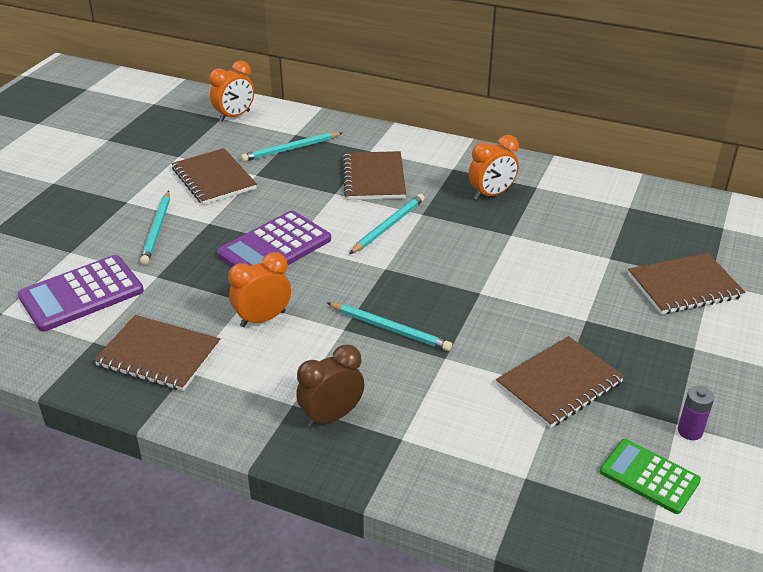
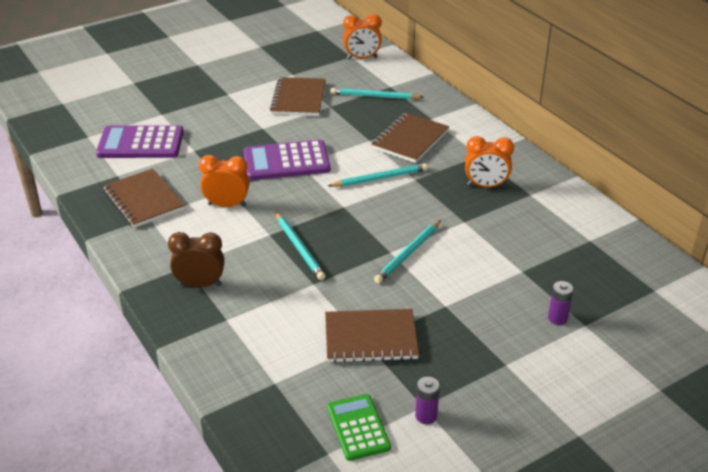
camera: 35 degrees right, 0 degrees up
turquoise pencil [140,191,170,265] -> turquoise pencil moved to [374,220,441,283]
brown notebook [628,253,745,314] -> purple battery [548,281,573,325]

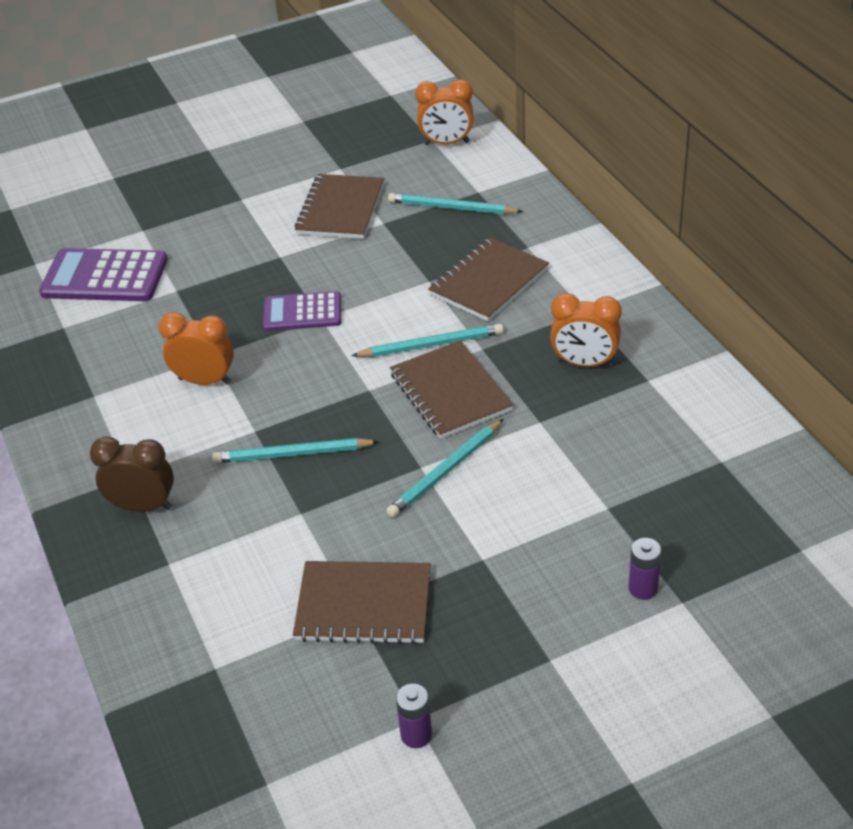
camera: 10 degrees right, 5 degrees up
brown notebook [103,169,185,228] -> brown notebook moved to [390,341,513,439]
purple calculator [244,140,331,180] -> purple calculator [263,291,341,331], size x0.65
turquoise pencil [275,212,326,280] -> turquoise pencil turned 105 degrees clockwise [212,438,379,463]
green calculator [327,394,391,461] -> none

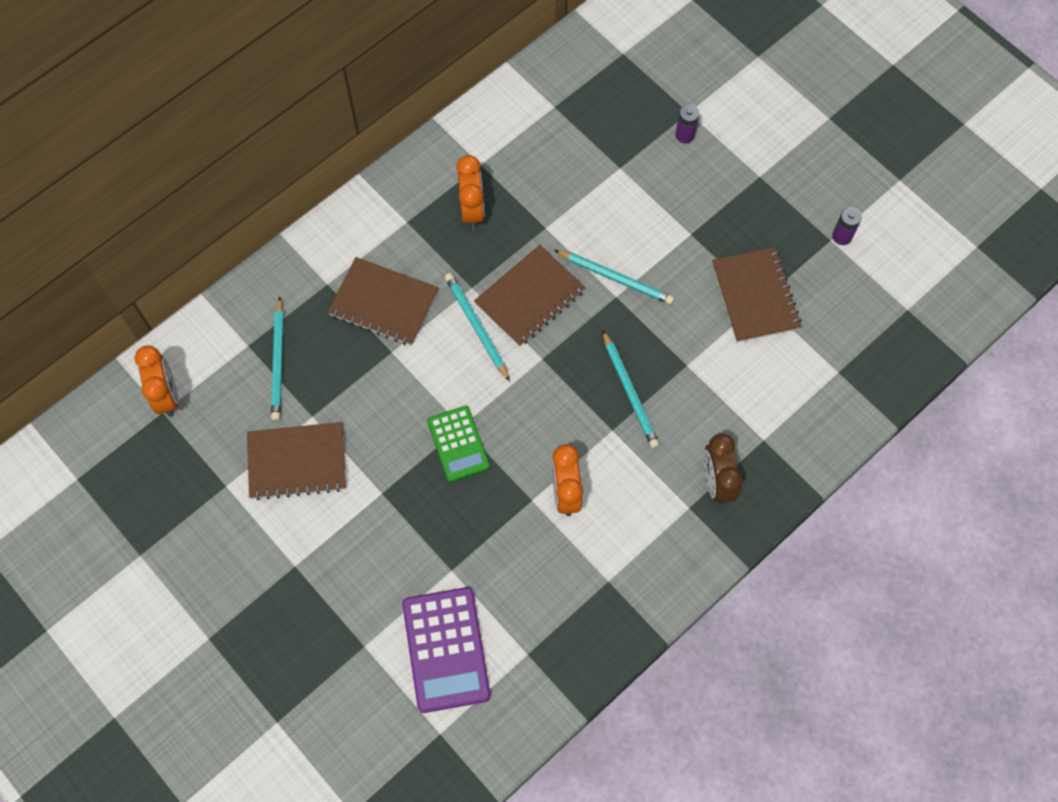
camera: 110 degrees left, 25 degrees up
purple calculator [263,291,341,331] -> green calculator [427,406,490,482]

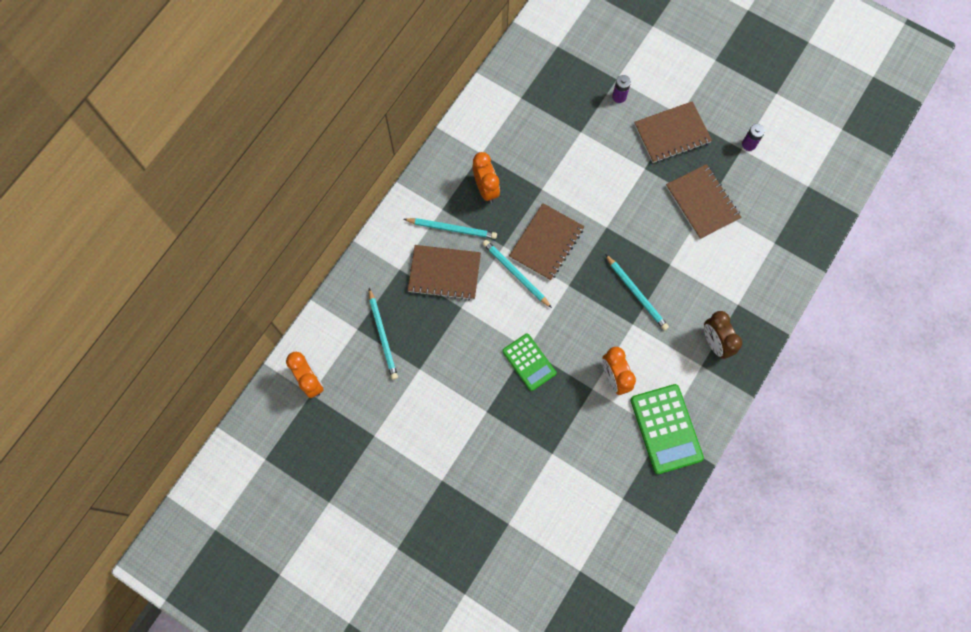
camera: 15 degrees left, 5 degrees up
brown notebook [247,422,346,500] -> brown notebook moved to [634,101,712,163]
purple calculator [402,587,491,713] -> none
turquoise pencil [555,250,674,305] -> turquoise pencil moved to [403,218,497,239]
none -> green calculator [631,384,704,474]

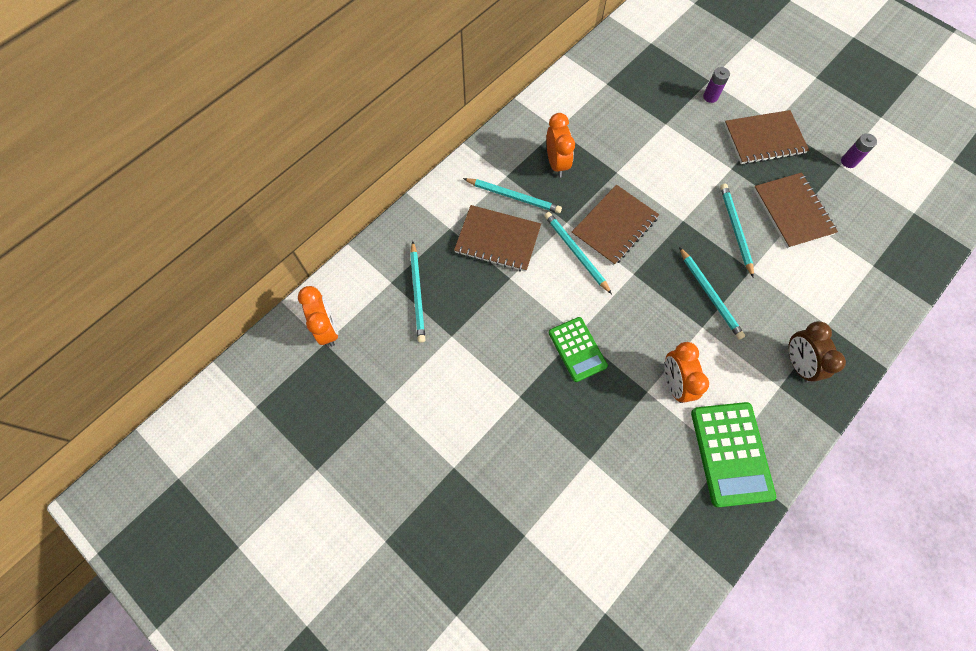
camera: 10 degrees right, 5 degrees down
none -> turquoise pencil [720,184,754,278]

